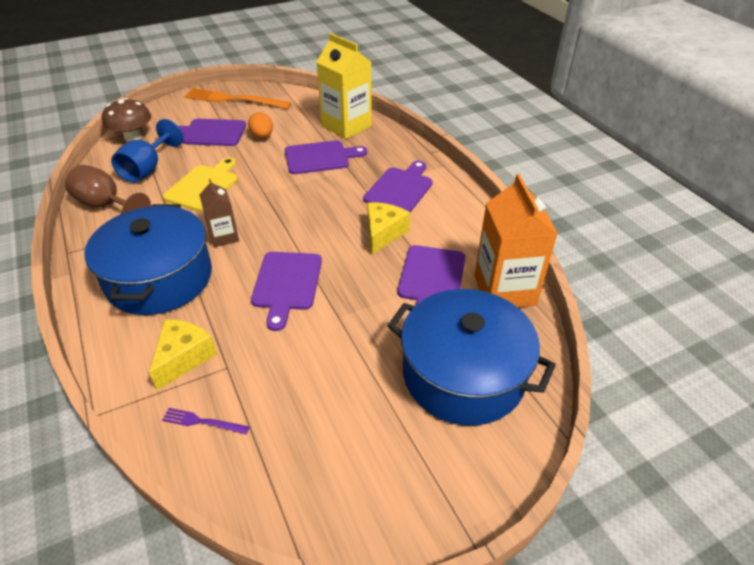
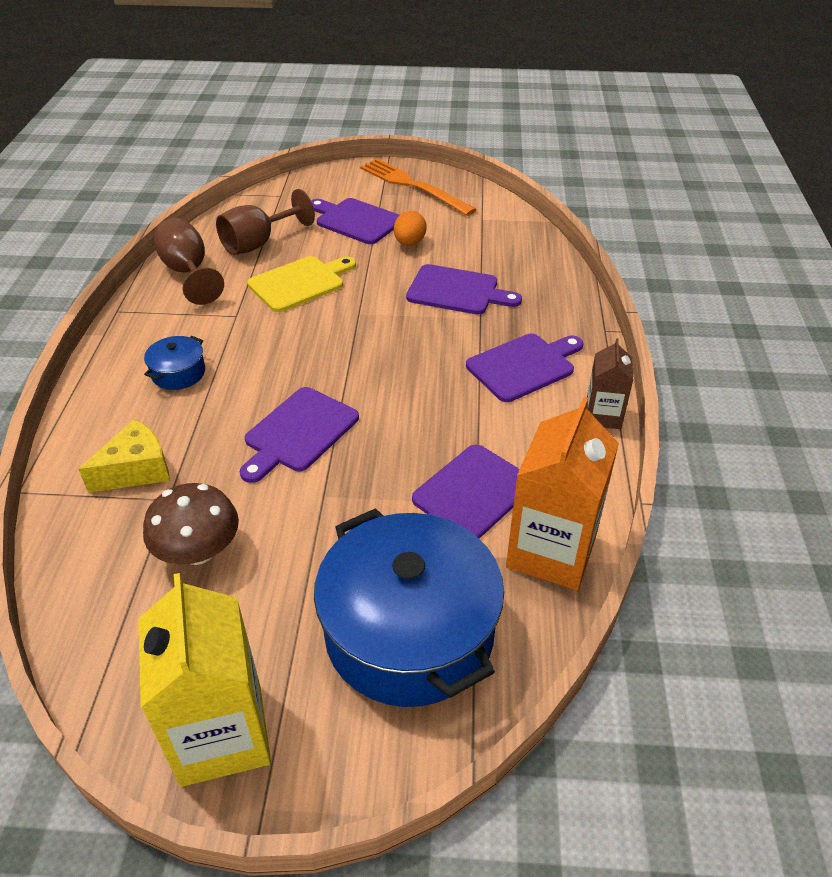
camera: 30 degrees right, 0 degrees up
blue pot [84,204,212,315] -> blue pot [144,336,205,390], size x0.43
brown mushroom [102,98,151,142] -> brown mushroom moved to [143,483,239,565]
blue goblet [111,119,183,183] -> brown goblet [216,189,315,255]
purple fork [162,408,249,435] -> none
brown carton [199,179,239,247] -> brown carton moved to [586,338,633,429]
yellow carton [317,33,372,139] -> yellow carton moved to [138,573,271,787]
yellow cheese [367,202,410,255] -> none

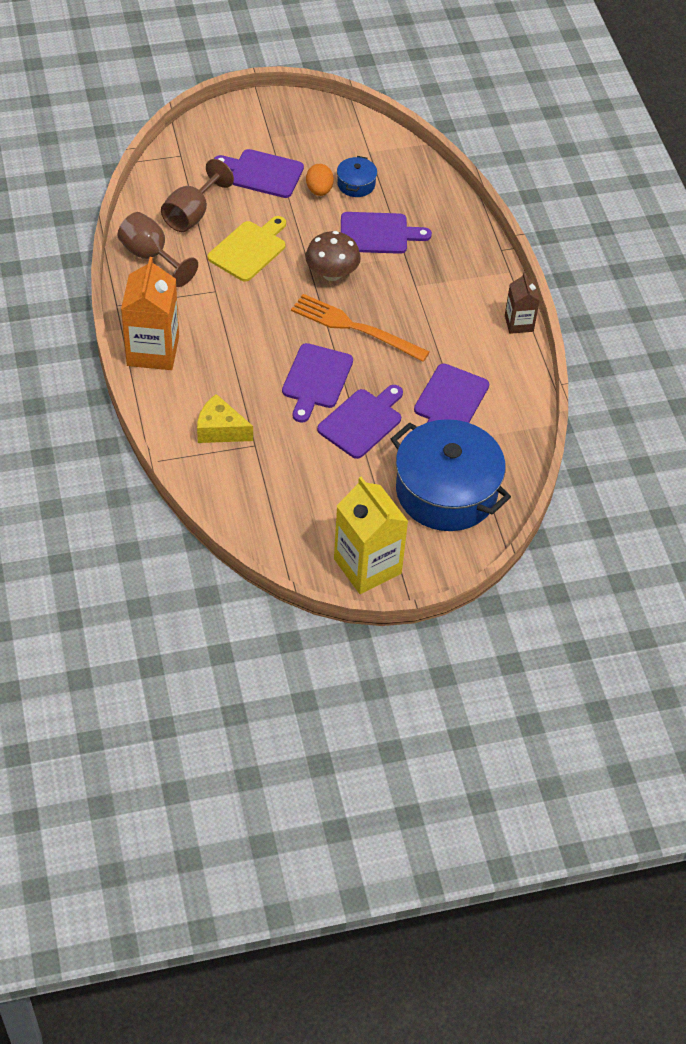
camera: 20 degrees left, 10 degrees up
yellow cheese [79,419,170,493] -> yellow cheese turned 105 degrees counterclockwise [197,394,253,443]
brown mushroom [143,483,239,565] -> brown mushroom moved to [305,231,361,281]
blue pot [144,336,205,390] -> blue pot moved to [337,156,377,197]
orange fork [360,159,477,216] -> orange fork moved to [291,294,430,362]
purple cutting board [466,333,583,402] -> purple cutting board moved to [317,385,403,459]
orange carton [506,397,619,590] -> orange carton moved to [121,257,179,370]

